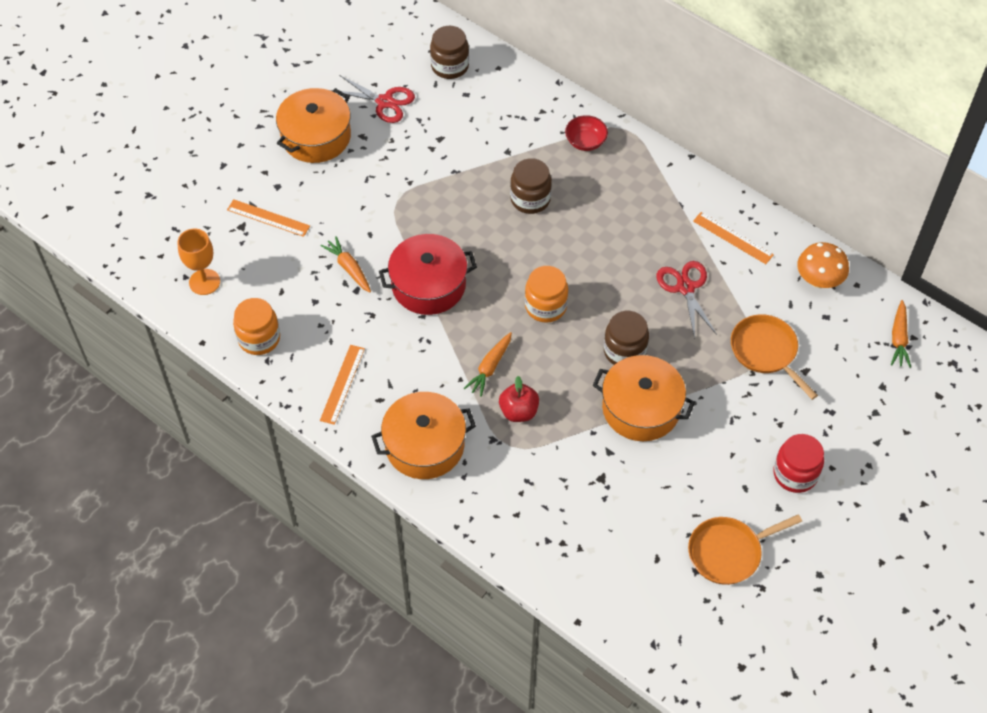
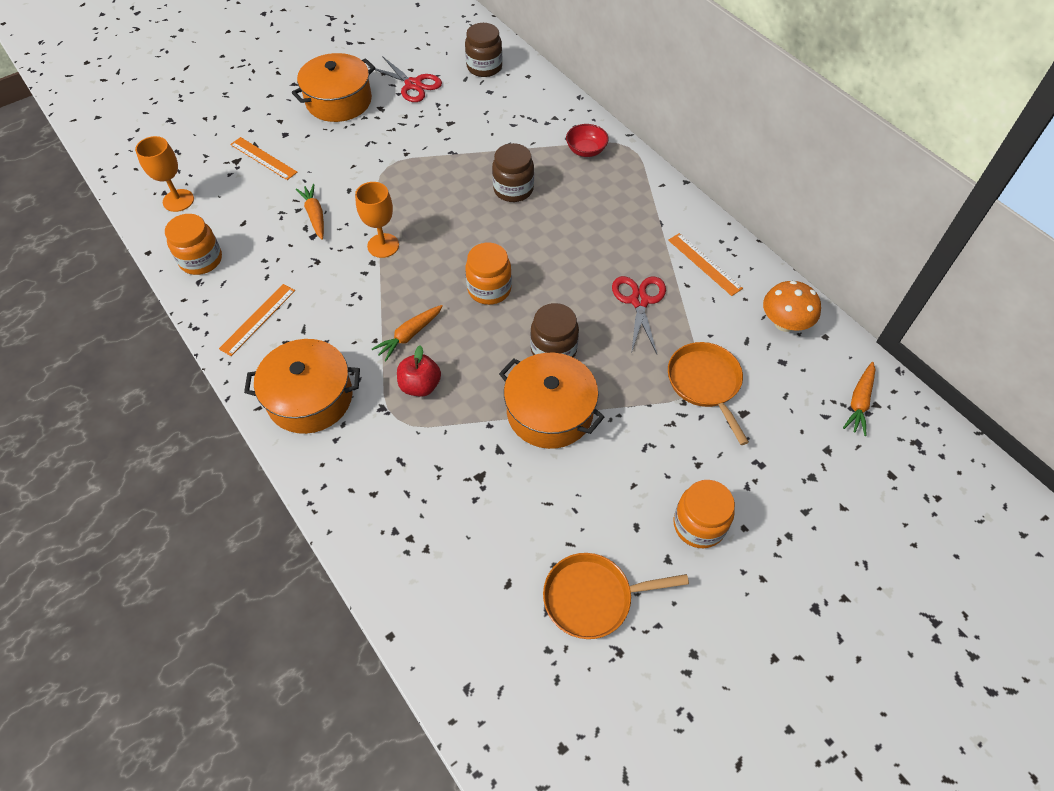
camera: 15 degrees right, 0 degrees up
red pot [379,234,477,315] -> orange goblet [355,182,399,258]
red jar [773,434,824,493] -> orange jar [673,480,735,548]

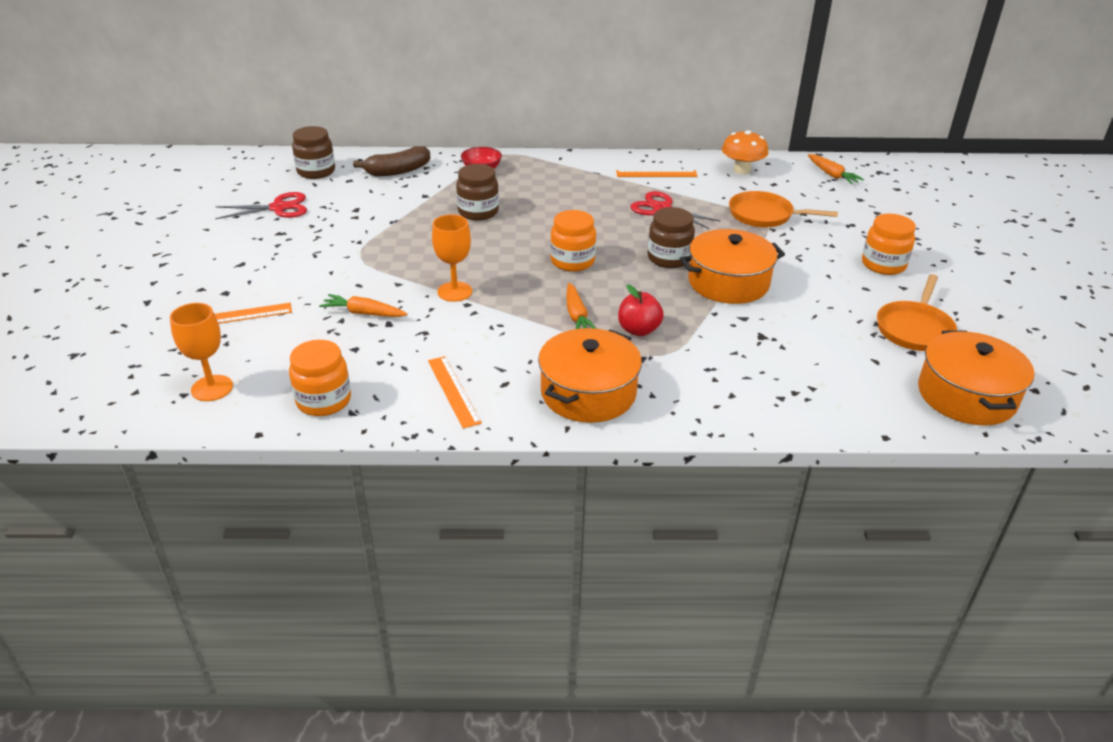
camera: 55 degrees left, 20 degrees down
orange pot [292,53,376,122] -> orange pot moved to [918,330,1035,426]
none -> brown banana [353,146,430,176]

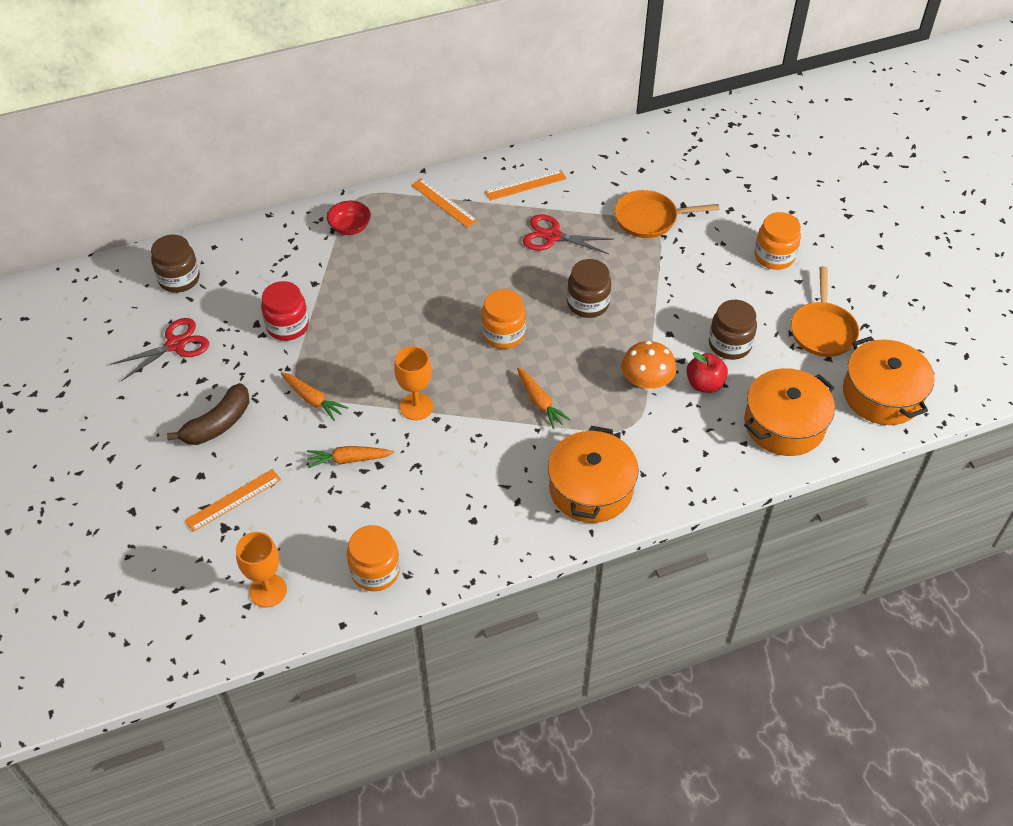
camera: 20 degrees left, 15 degrees up
brown banana [353,146,430,176] -> brown banana moved to [167,383,249,445]
orange ruler [428,356,482,429] -> orange ruler moved to [411,178,478,228]
brown jar [456,164,499,221] -> brown jar moved to [709,300,757,360]
red apple [618,284,664,336] -> red apple moved to [686,352,728,393]
orange pot [680,229,785,304] -> orange pot moved to [744,368,835,456]
orange mushroom [722,130,768,174] -> orange mushroom moved to [622,341,677,391]
orange carrot [808,154,864,184] -> orange carrot moved to [281,372,348,421]
none -> red jar [261,281,309,341]

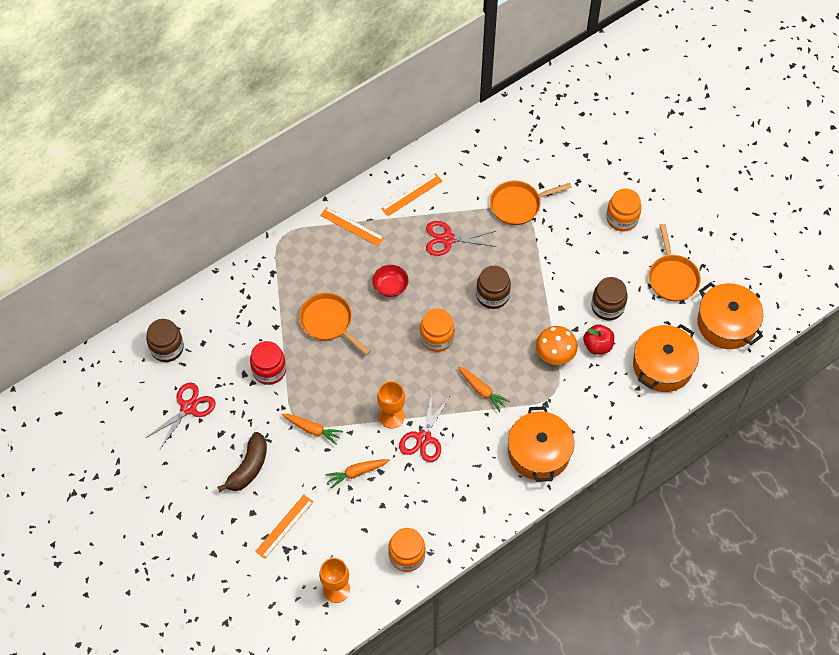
camera: 15 degrees left, 10 degrees up
red bowl [327,201,371,235] -> red bowl moved to [373,265,409,297]
none -> orange pan [299,293,371,355]
none -> red scissors [399,392,449,462]

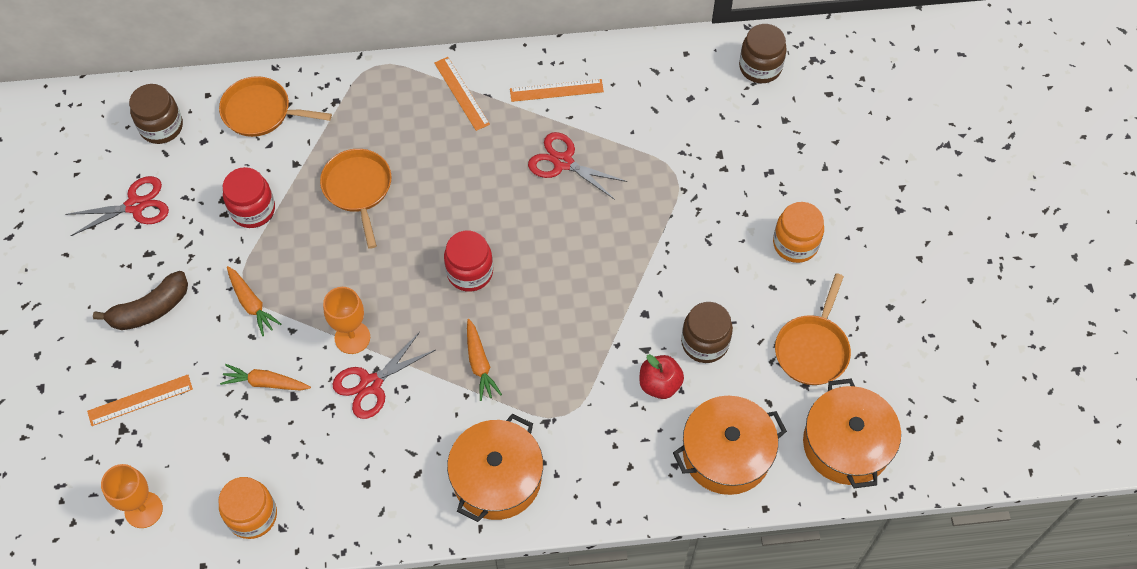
camera: 30 degrees right, 0 degrees up
red bowl [373,265,409,297] -> none
orange jar [420,308,455,352] -> red jar [444,231,493,292]
brown jar [476,266,511,309] -> brown jar moved to [739,24,787,83]
orange pan [490,180,572,225] -> orange pan moved to [219,76,332,137]
orange mushroom [536,326,578,365] -> none

